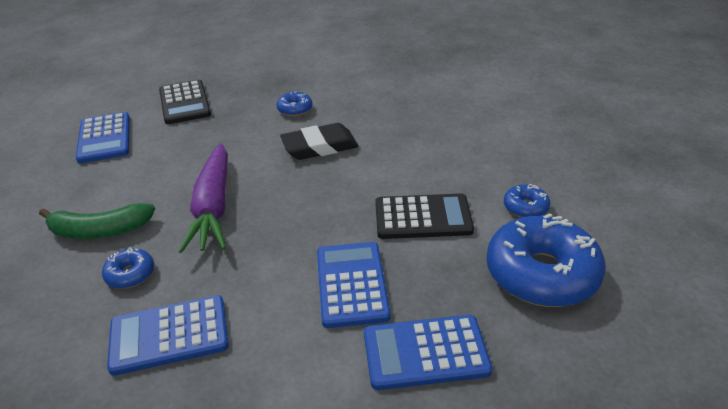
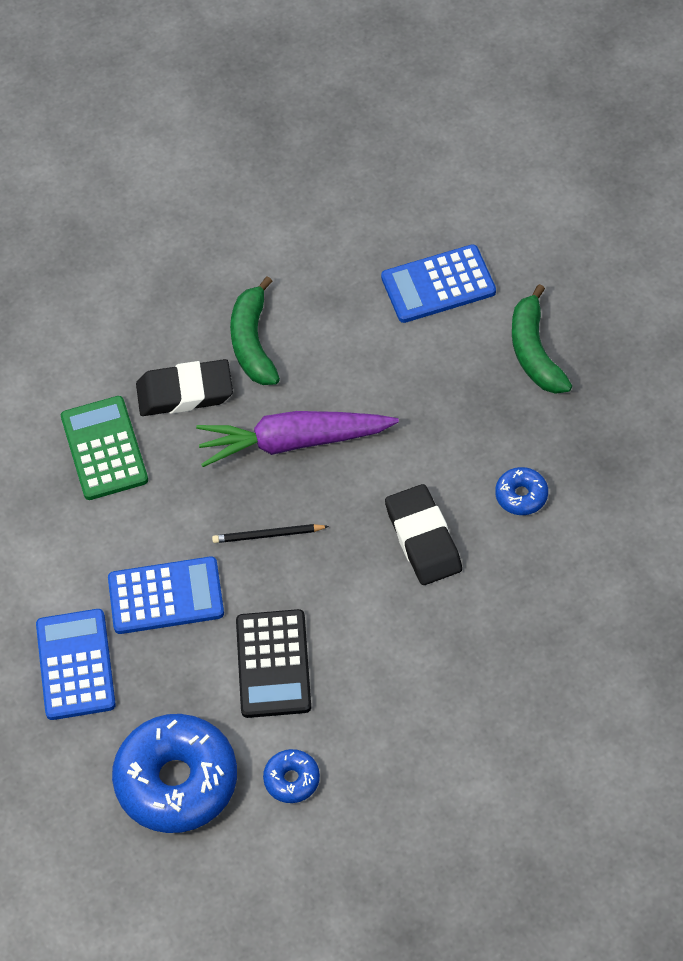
camera: 90 degrees right, 20 degrees up
blue donut [102,248,154,289] -> black eraser [136,359,233,416]
blue calculator [107,295,229,376] -> green calculator [61,396,148,500]
black calculator [159,80,211,124] -> green banana [512,284,572,394]
none -> black pencil [212,524,329,543]

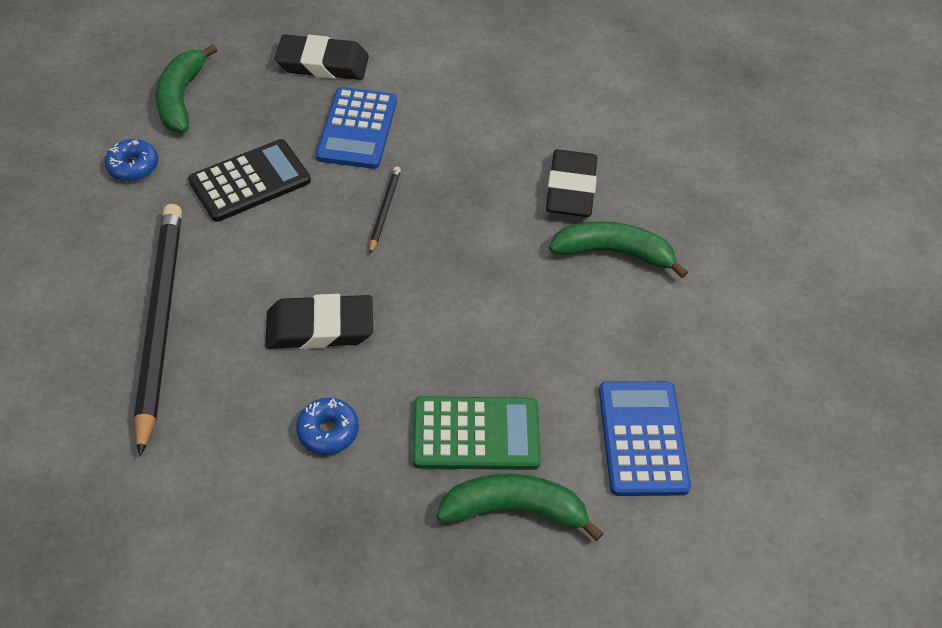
camera: 100 degrees right, 5 degrees down
blue calculator [36,609,116,720] -> black eraser [275,35,369,80]
green calculator [61,396,148,500] -> green calculator moved to [413,396,541,470]
blue donut [112,714,237,833] -> green banana [155,44,217,133]
purple carrot [196,411,399,467] -> none
black calculator [236,609,311,718] -> black calculator turned 135 degrees clockwise [188,139,311,222]
none -> black pencil [134,204,182,457]

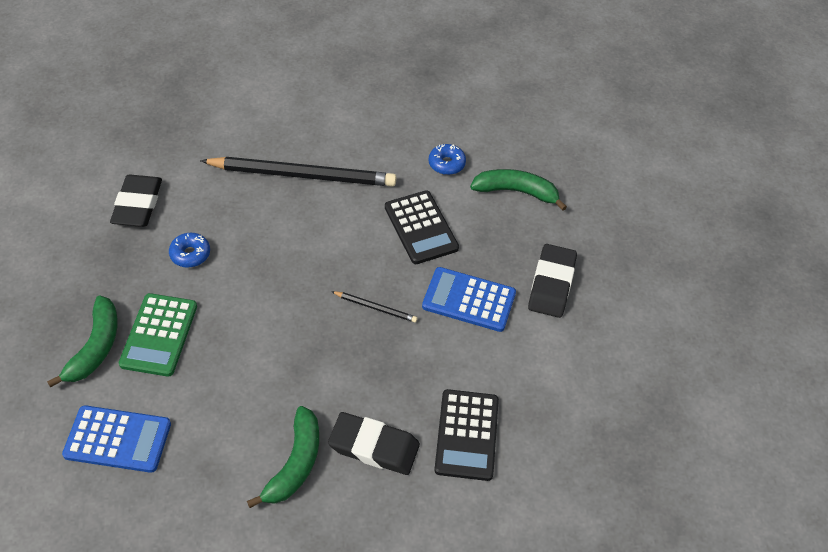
camera: 100 degrees right, 0 degrees up
black eraser [265,294,373,349] -> black eraser moved to [110,175,162,227]
none -> black calculator [434,389,499,481]

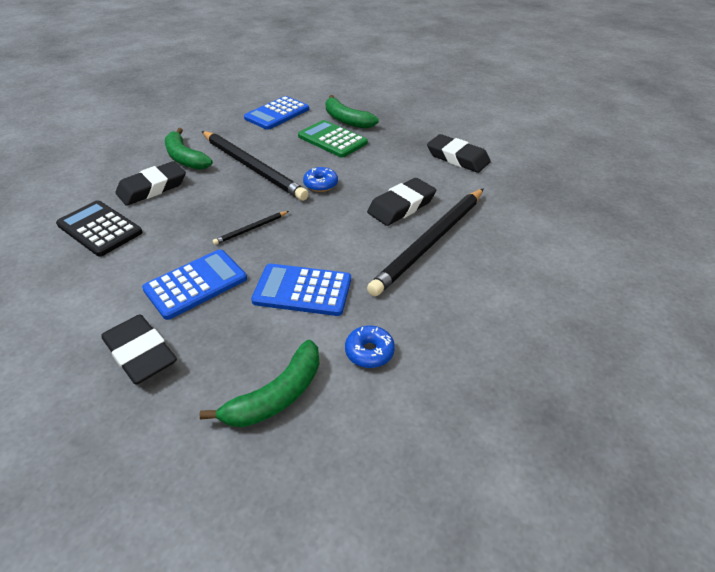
camera: 125 degrees right, 10 degrees down
blue donut [169,233,210,268] -> blue donut moved to [303,167,338,192]
black calculator [385,190,459,264] -> blue calculator [251,264,351,316]
none -> black pencil [202,131,309,201]
none -> black eraser [367,178,436,226]

